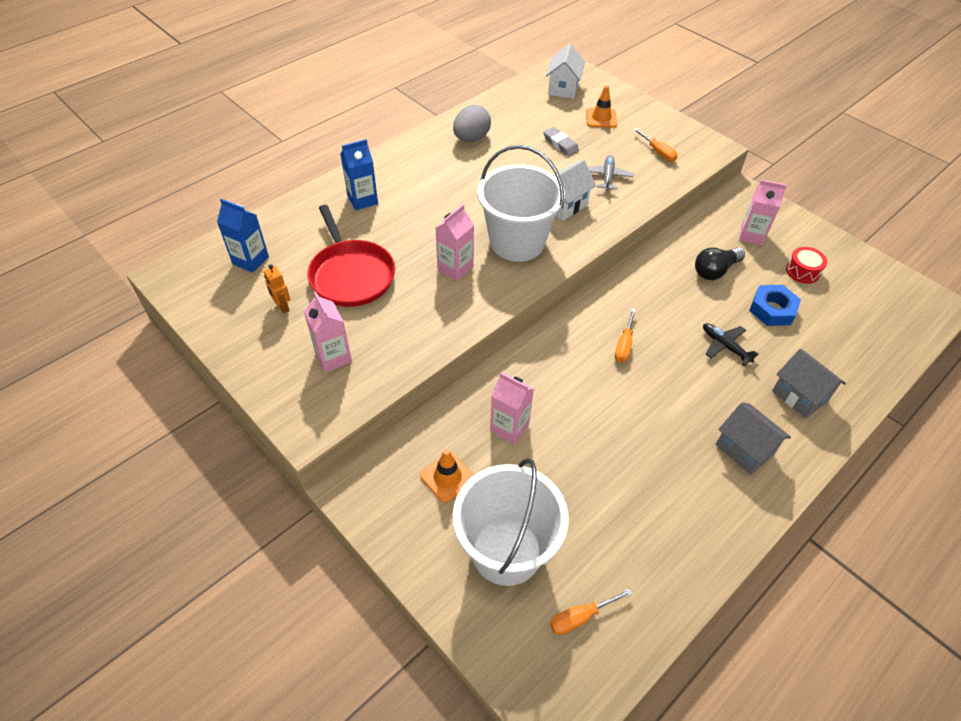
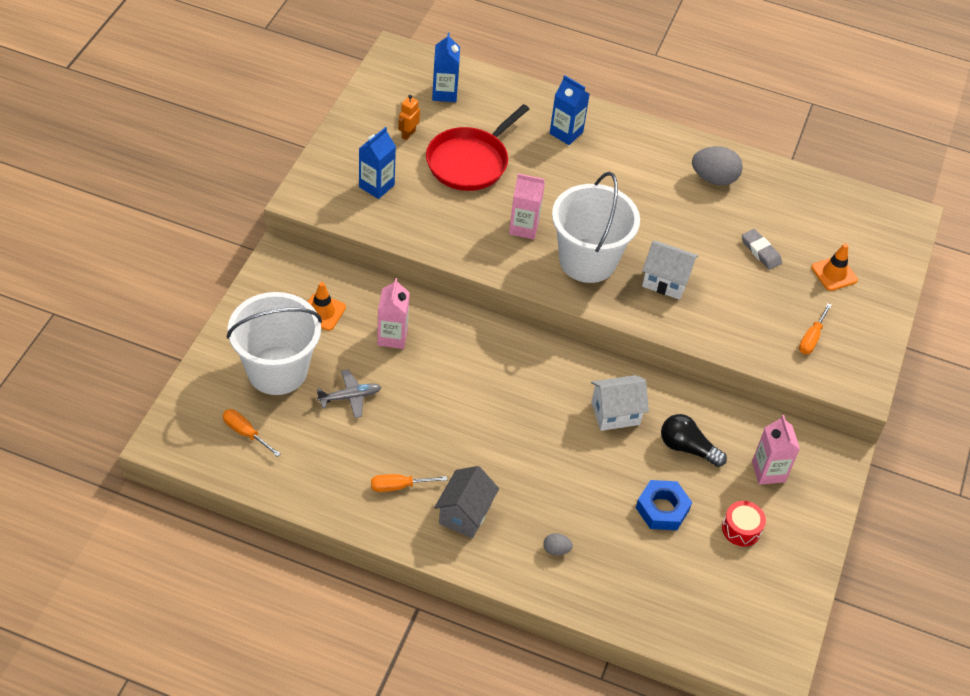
camera: 60 degrees right, 0 degrees up
pink carton [304,292,352,372] -> blue carton [359,127,396,199]
grey eraser [543,127,579,156] -> grey eraser turned 60 degrees counterclockwise [742,229,782,270]
white house [546,44,585,99] -> white house moved to [591,375,649,431]
grey plane [588,155,634,191] -> grey plane moved to [317,370,381,418]
orange screwdriver [615,309,636,363] -> orange screwdriver moved to [371,474,447,492]
black plane [703,323,759,366] -> none
grey house [772,349,846,419] -> grey egg [544,533,573,555]

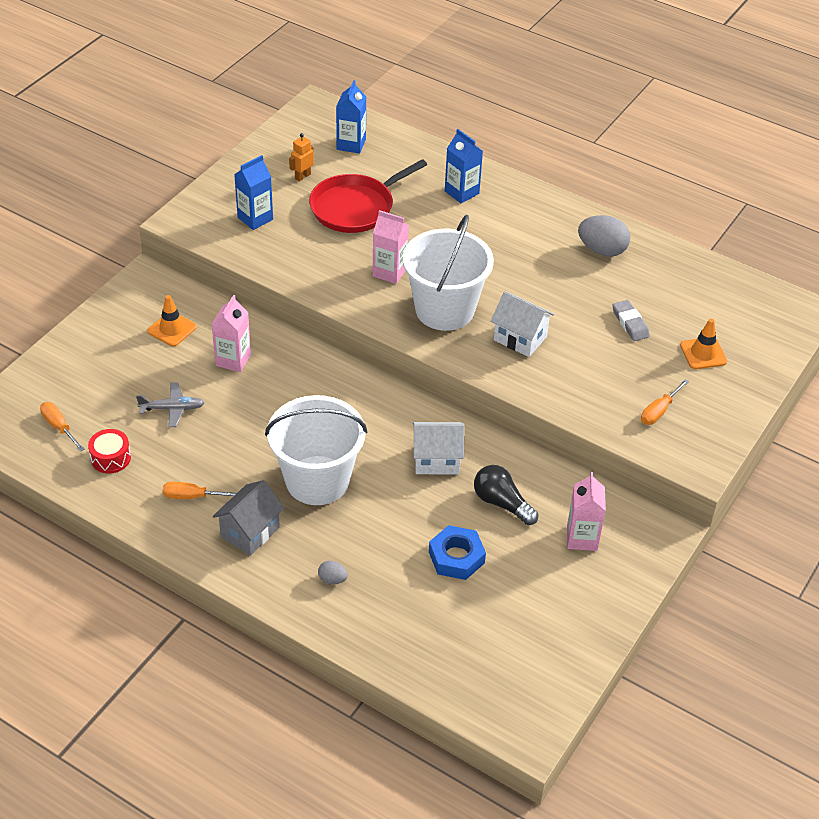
camera: 15 degrees right, 5 degrees down
white bucket [226,292,322,395] -> white bucket moved to [265,395,367,505]
red drum [722,501,766,547] -> red drum moved to [88,429,131,474]

